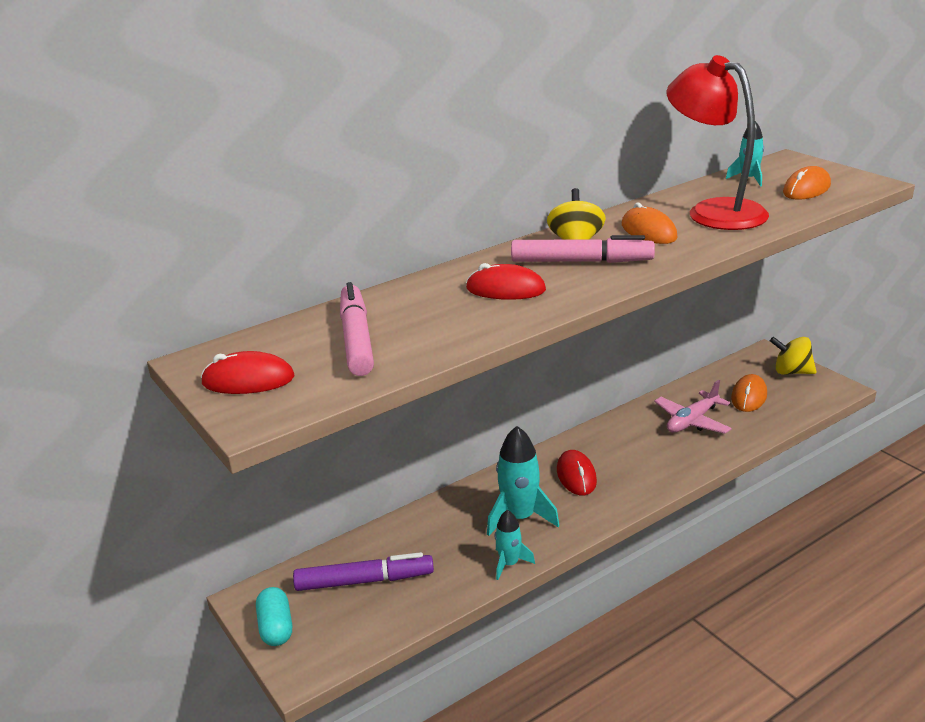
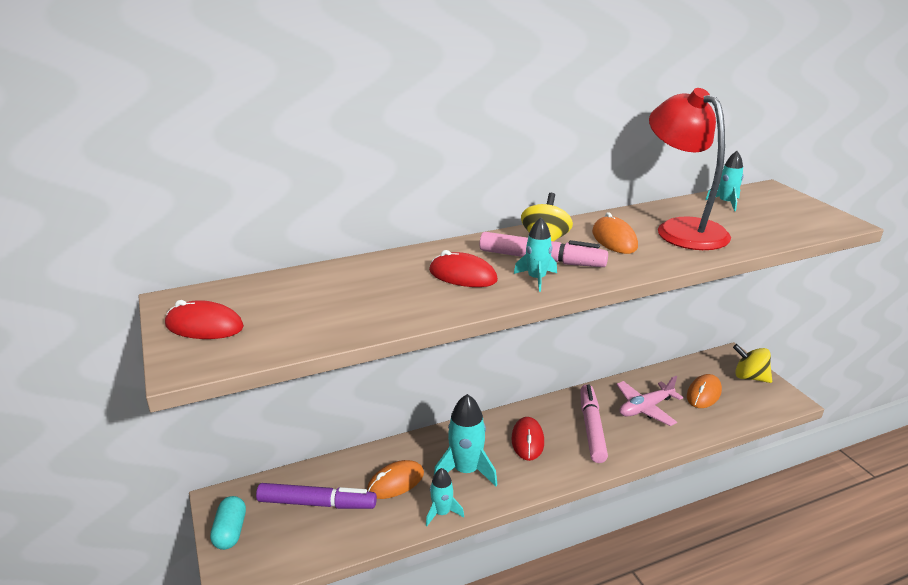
camera: 10 degrees right, 0 degrees up
pink marker [340,282,374,376] -> pink marker moved to [580,384,608,463]
orange mouse [783,166,831,200] -> orange mouse moved to [367,460,424,499]
none -> turquoise rocket [514,218,557,292]

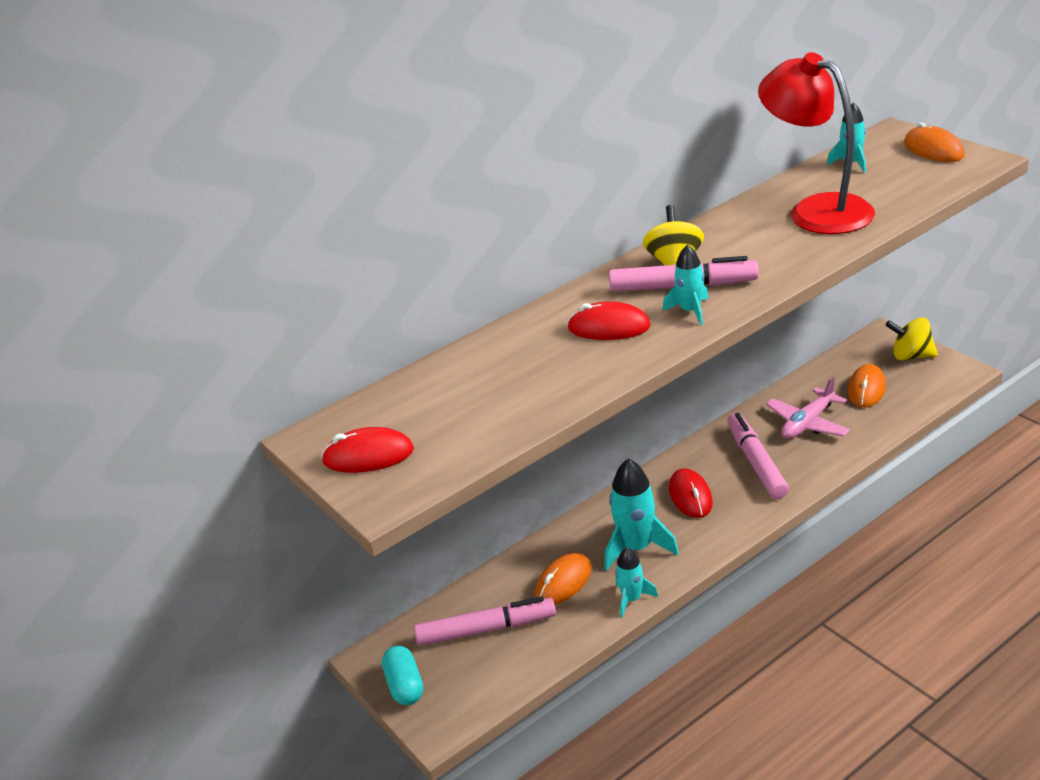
camera: 10 degrees left, 5 degrees up
purple marker [256,483,377,509] -> pink marker [414,596,556,646]
orange mouse [592,212,638,254] -> orange mouse moved to [904,122,965,162]

